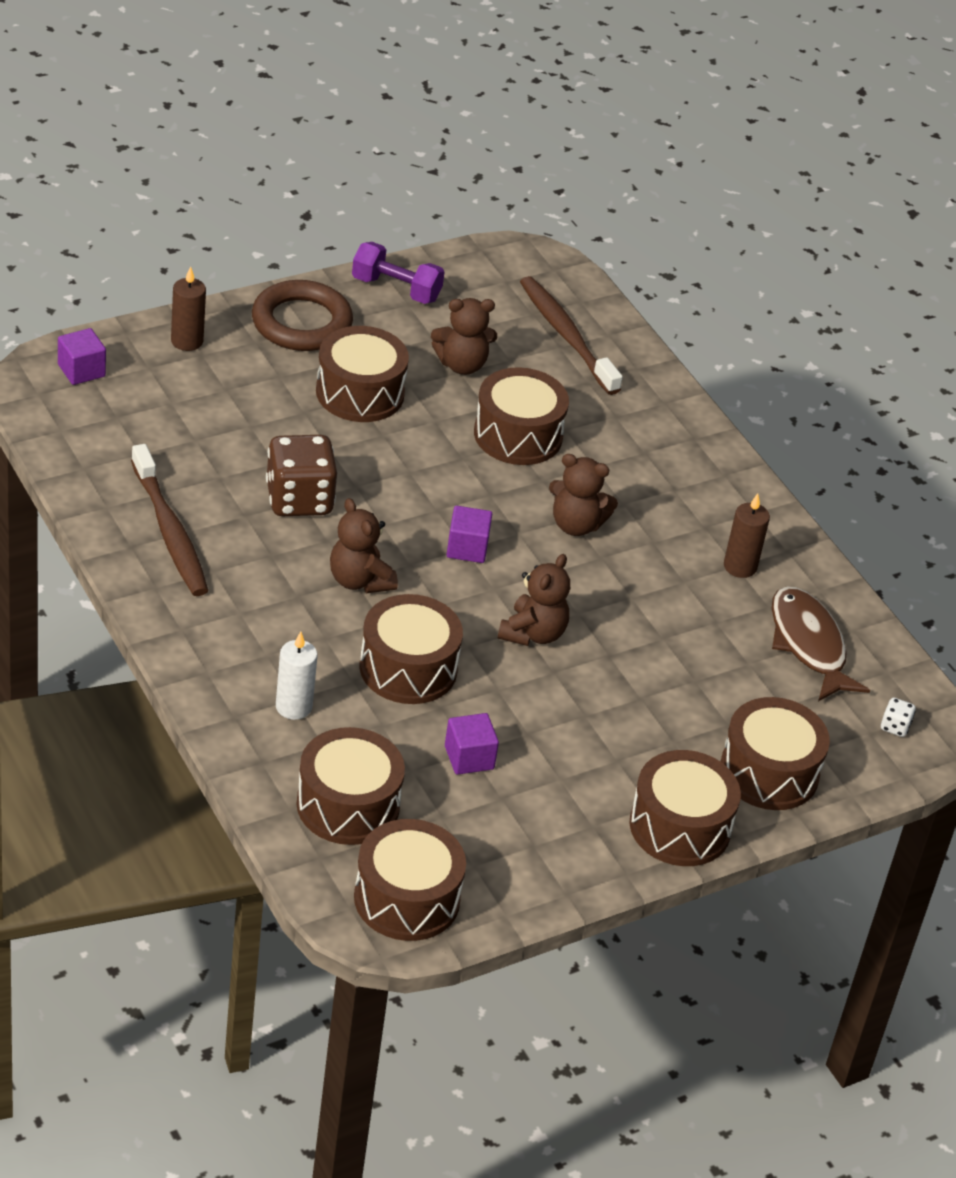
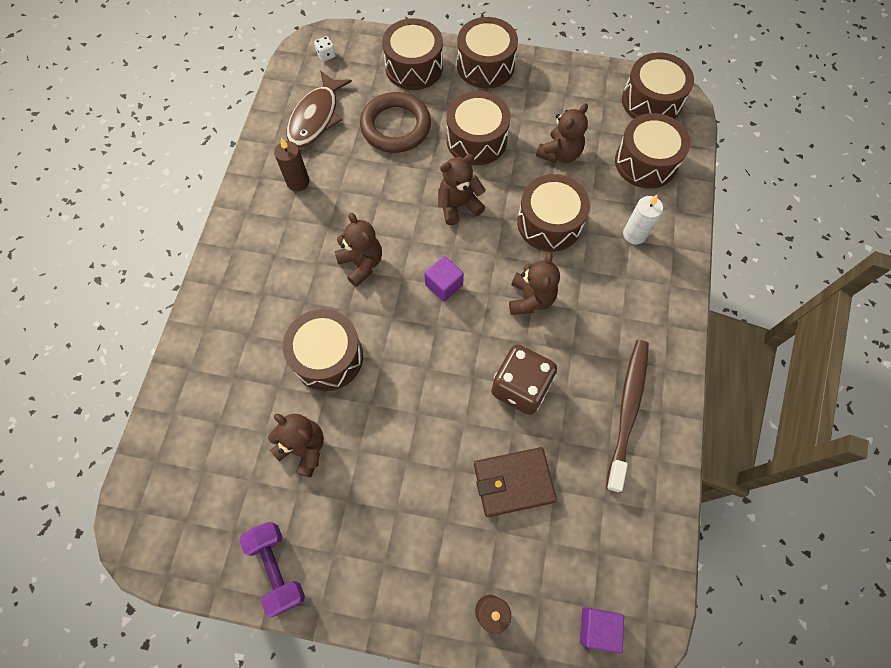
camera: 135 degrees left, 25 degrees up
brown ring [252,280,353,351] -> brown ring moved to [360,92,431,153]
brown drum [316,326,409,422] -> brown drum moved to [446,91,511,165]
purple cube [445,713,499,775] -> brown teddy bear [536,103,588,163]
brown toothbrush [520,276,623,395] -> none
none -> brown wallet [474,447,557,517]

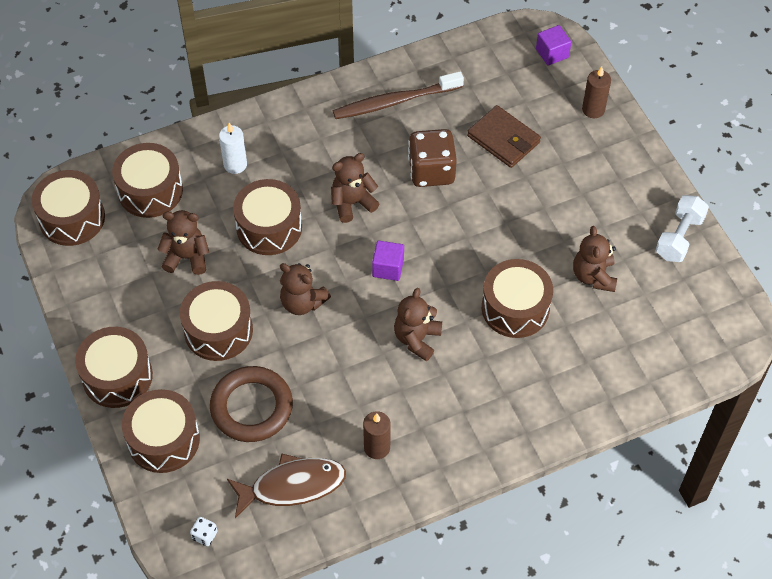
camera: 125 degrees left, 10 degrees down
purple dumbbell [239,522,305,617] -> white dumbbell [656,195,709,262]

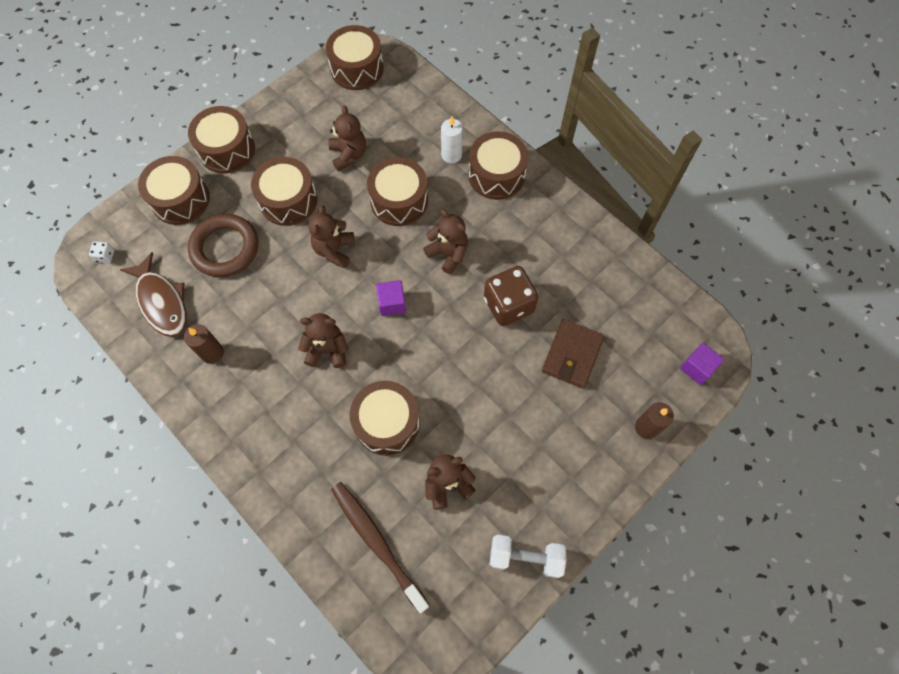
camera: 70 degrees right, 10 degrees up
brown drum [112,143,183,218] -> brown drum moved to [468,131,529,200]
brown toothbrush [333,71,464,119] -> brown toothbrush moved to [331,482,430,614]

